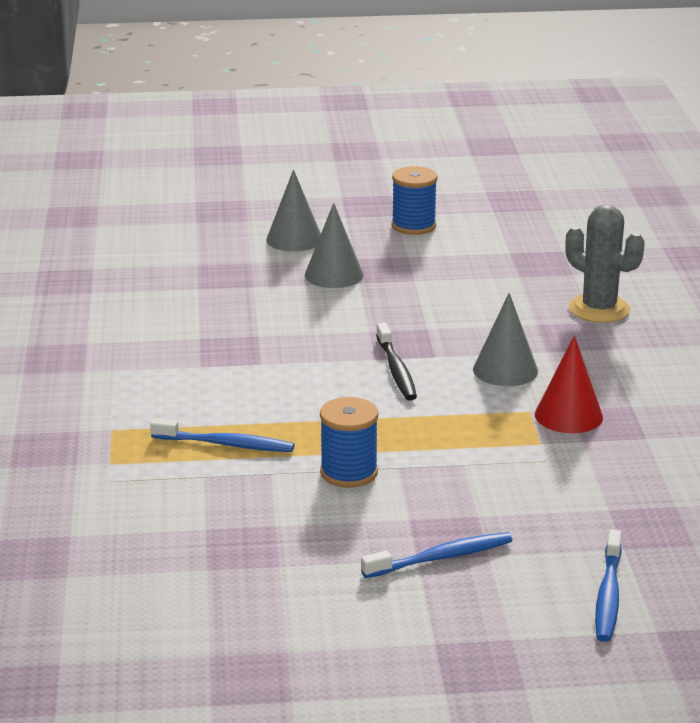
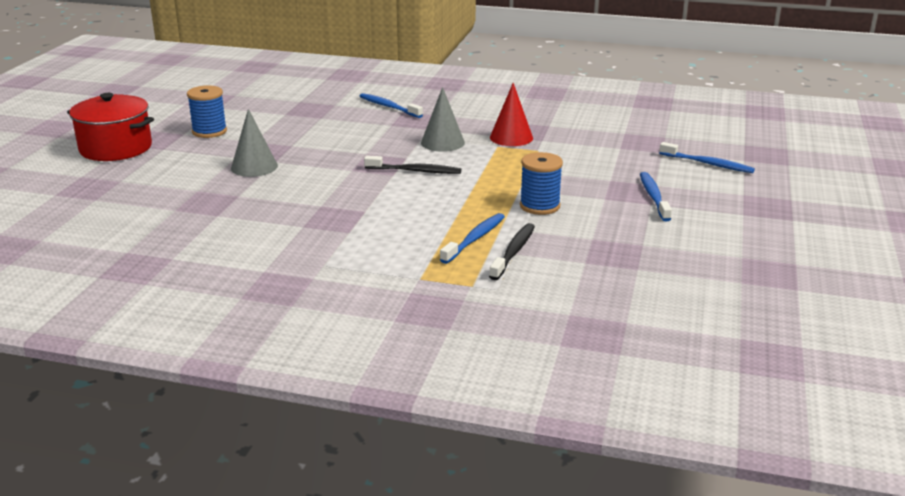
camera: 70 degrees left, 0 degrees up
grey cone [266,170,321,252] -> none
grey cactus [565,204,645,323] -> blue toothbrush [360,93,423,118]
none -> red pot [67,93,154,161]
none -> black toothbrush [489,223,535,280]

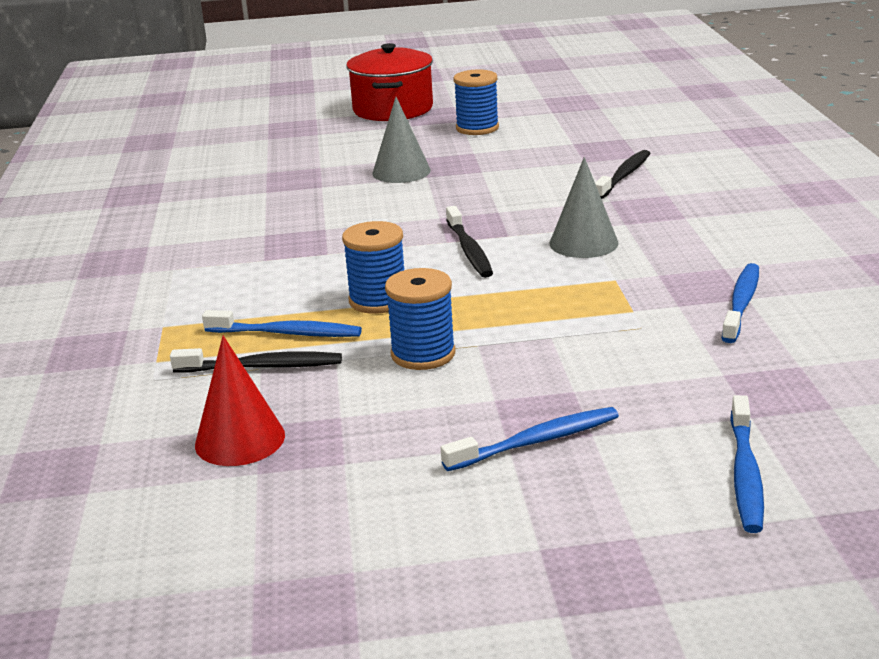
camera: 70 degrees right, 0 degrees up
blue toothbrush [360,93,423,118] -> blue toothbrush moved to [721,263,759,343]
red cone [490,83,533,146] -> red cone moved to [195,336,285,466]
none -> blue spool [342,221,405,314]
none -> black toothbrush [595,150,650,199]

